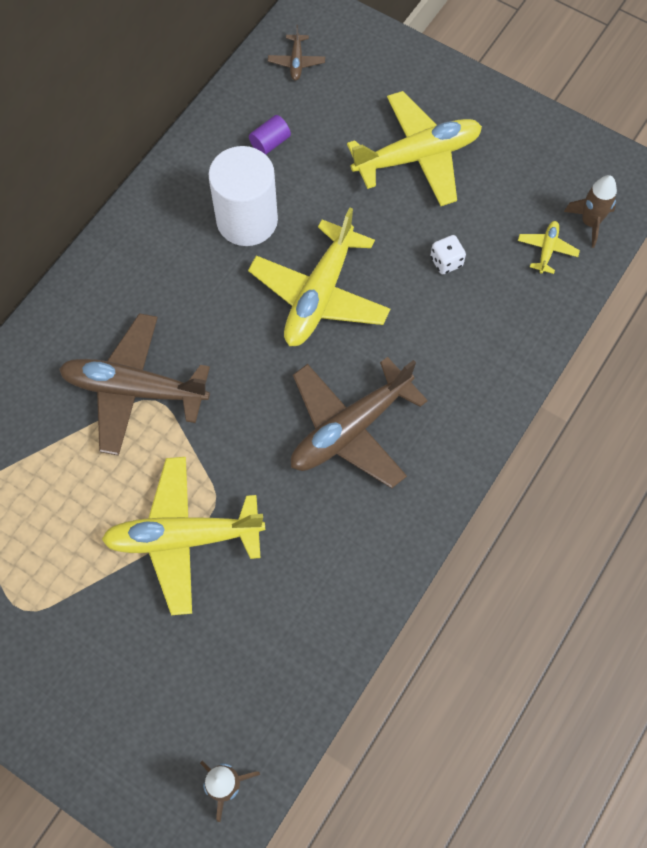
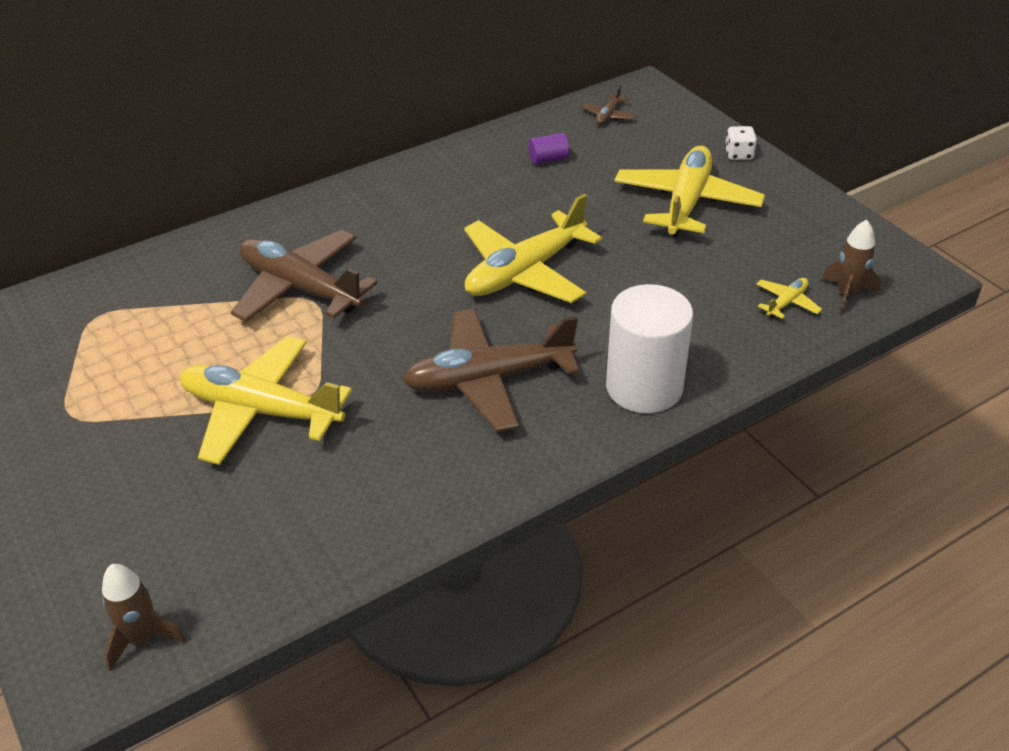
camera: 25 degrees right, 25 degrees down
white cylinder [209,146,278,246] -> white cylinder moved to [606,284,693,413]
yellow plane [347,91,482,206] -> yellow plane turned 75 degrees counterclockwise [614,146,765,237]
white dice [430,235,466,274] -> white dice moved to [725,126,757,160]

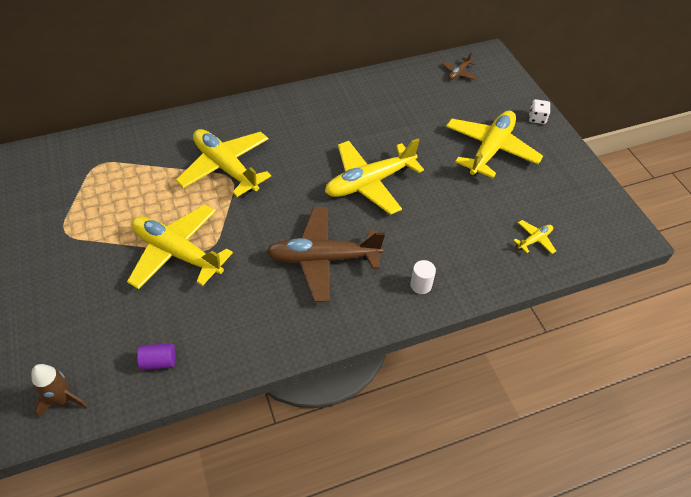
camera: 10 degrees right, 10 degrees up
brown plane [230,230,378,322] -> yellow plane [176,129,271,197]
purple cylinder [528,133,569,165] -> purple cylinder moved to [137,343,175,370]
white cylinder [606,284,693,413] -> white cylinder [410,260,436,294], size x0.43
brown rocket [821,219,881,315] -> none

